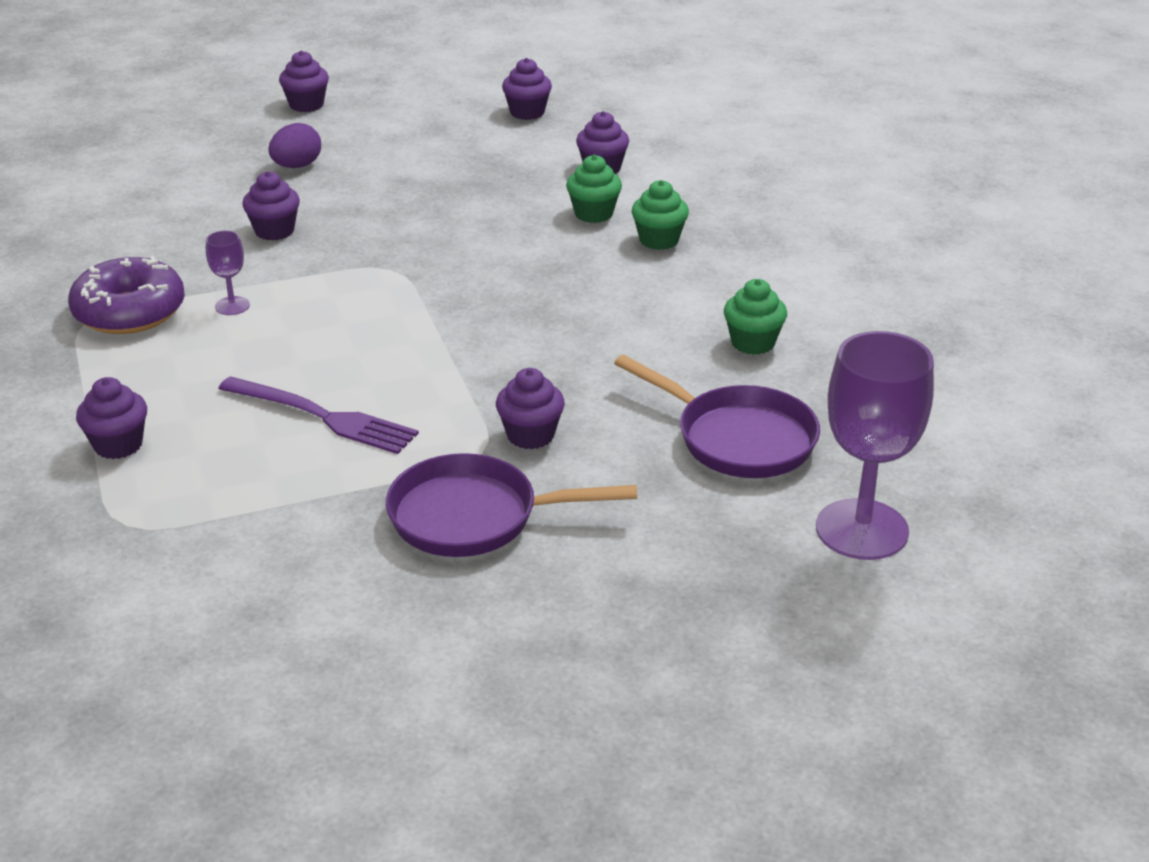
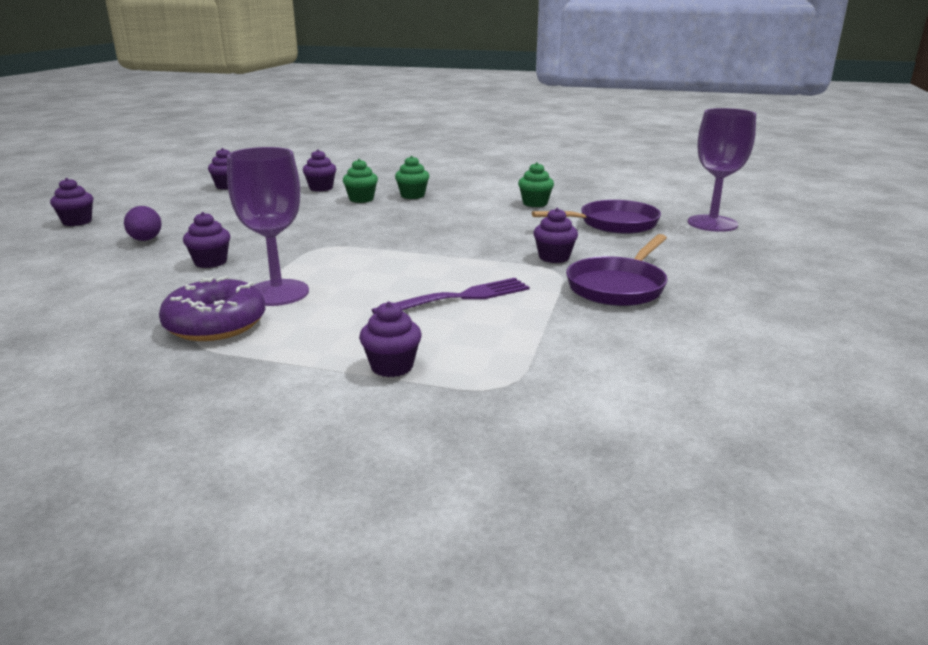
camera: 55 degrees left, 10 degrees down
purple goblet [206,230,250,315] -> purple goblet [227,147,309,306], size x2.22

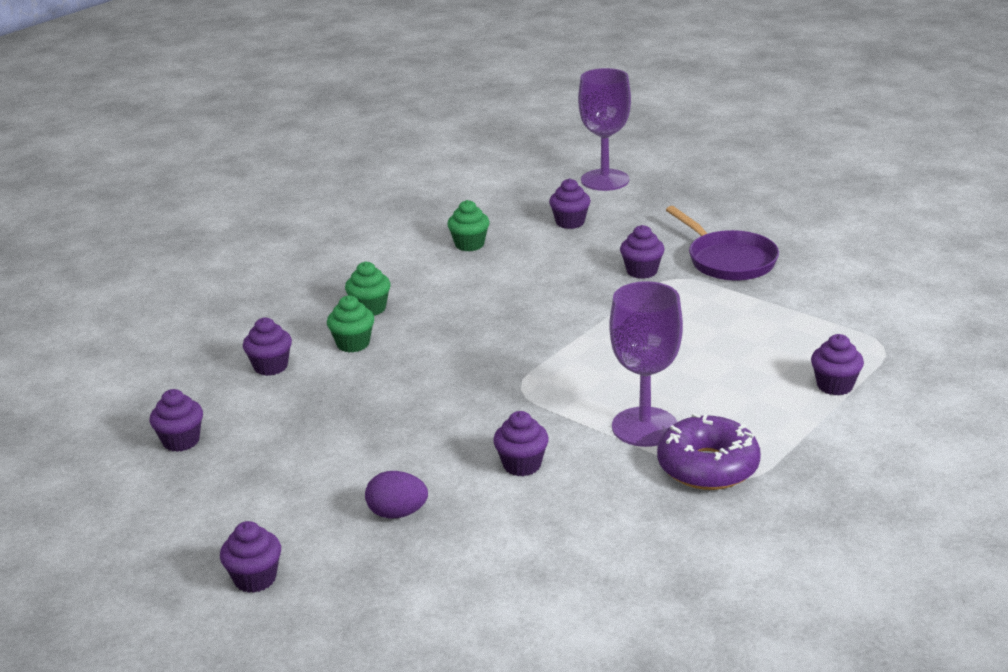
camera: 65 degrees left, 5 degrees up
purple fork [371,278,530,314] -> none
purple pan [532,200,661,234] -> purple cupcake [549,178,591,229]

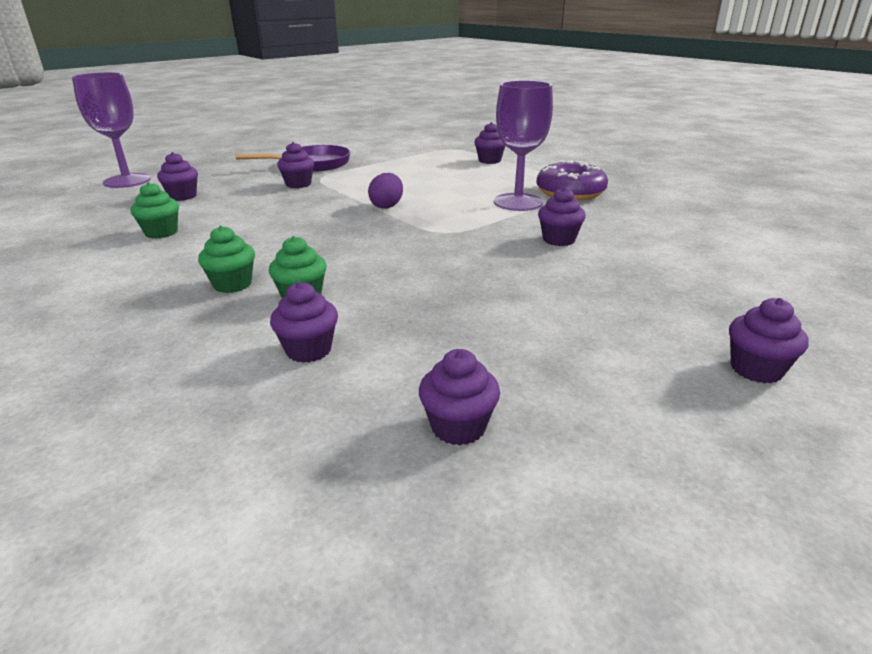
camera: 80 degrees left, 0 degrees up
purple egg [365,471,428,518] -> purple egg moved to [368,173,403,209]

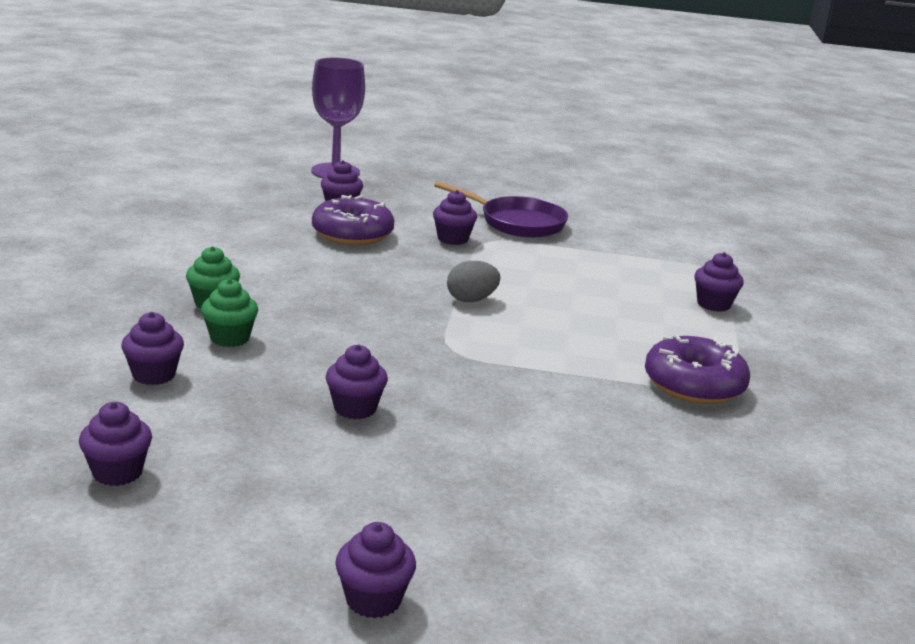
camera: 45 degrees right, 5 degrees down
green cupcake [131,182,179,239] -> none
purple egg [368,173,403,209] -> grey egg [447,261,500,302]
purple goblet [494,80,553,211] -> none
purple cupcake [538,187,586,246] -> purple cupcake moved to [326,344,388,419]
none -> purple donut [312,195,394,245]

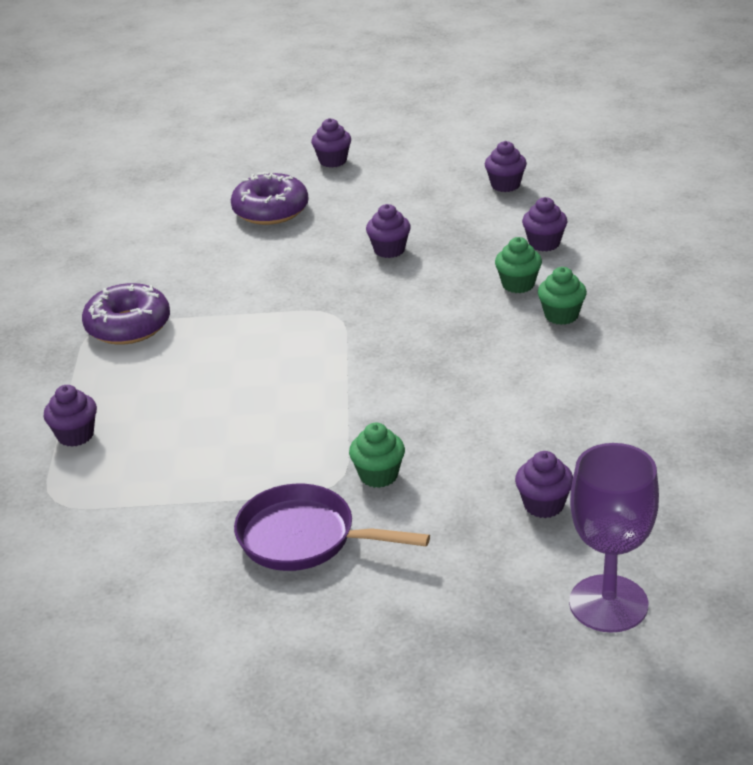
camera: 175 degrees right, 10 degrees up
purple donut [312,195,394,245] -> purple donut moved to [231,172,309,225]
purple cupcake [433,190,477,245] -> green cupcake [349,423,405,488]
grey egg [447,261,500,302] -> none

